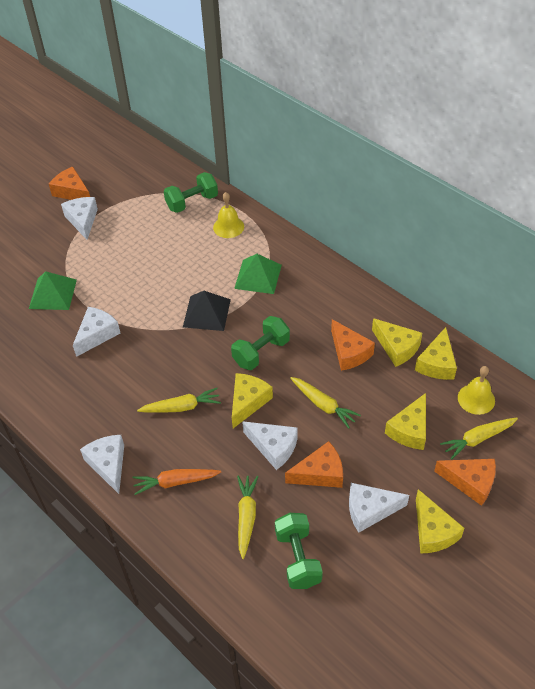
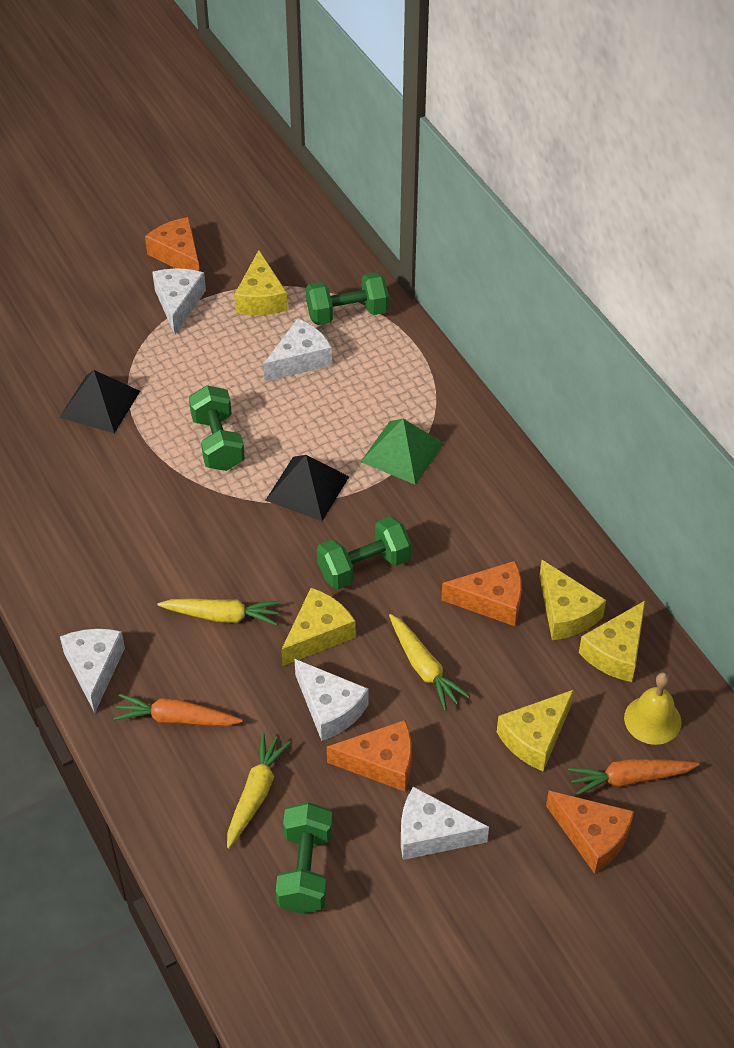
camera: 15 degrees right, 0 degrees up
green pyramid [29,271,77,310] -> black pyramid [59,370,140,433]
white cheese [73,307,120,357] -> white cheese moved to [264,318,332,381]
yellow bell [213,192,244,238] -> none
orange cheese [331,319,375,371] -> orange cheese turned 75 degrees counterclockwise [441,561,522,626]
yellow cheese [416,489,464,554] -> yellow cheese moved to [234,250,288,315]
yellow carrot [440,418,518,460] -> orange carrot [568,759,700,796]
none -> green dumbbell [189,385,245,471]

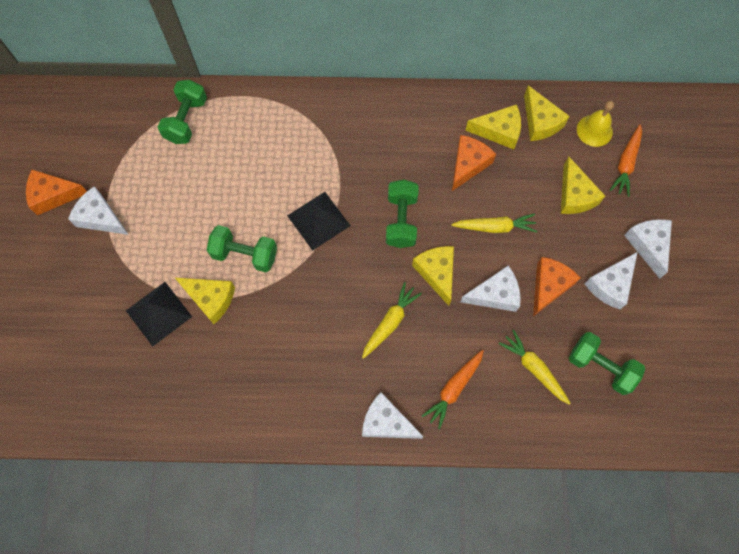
camera: 60 degrees left, 20 degrees up
yellow cheese [234,250,288,315] -> yellow cheese moved to [175,278,235,324]
white cheese [264,318,332,381] -> white cheese moved to [624,219,672,279]
green pyramid [361,419,444,485] -> none
orange cheese [546,791,634,874] -> none

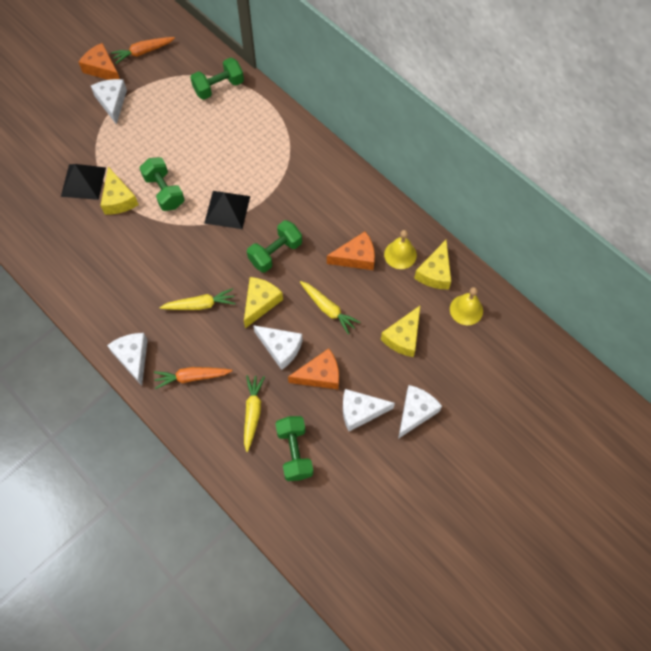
camera: 45 degrees right, 5 degrees down
yellow cheese [466,104,521,149] -> yellow bell [384,230,417,269]
orange carrot [610,124,642,197] -> orange carrot moved to [111,37,175,64]

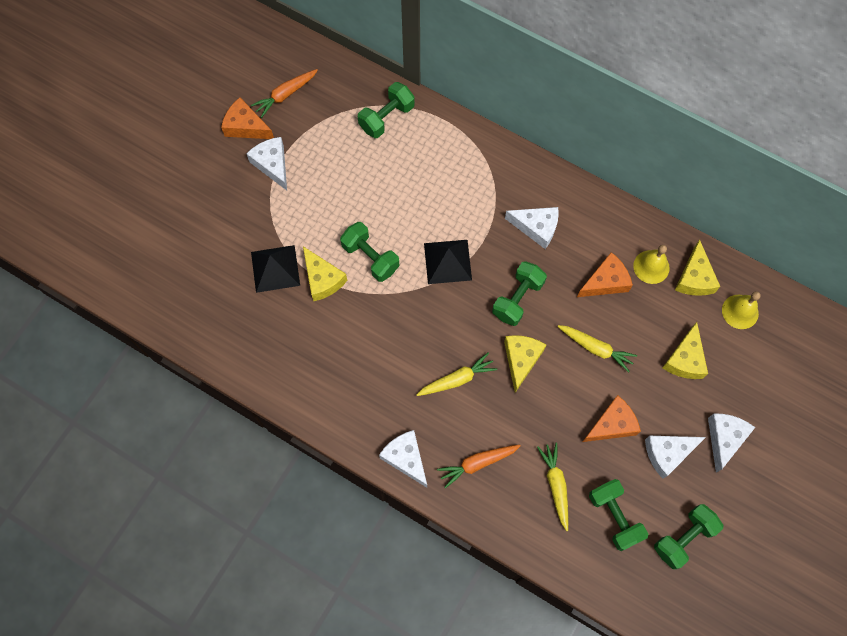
camera: 15 degrees left, 5 degrees up
white cheese [253,325,303,370] -> white cheese moved to [505,207,559,249]
none -> green dumbbell [654,504,723,569]

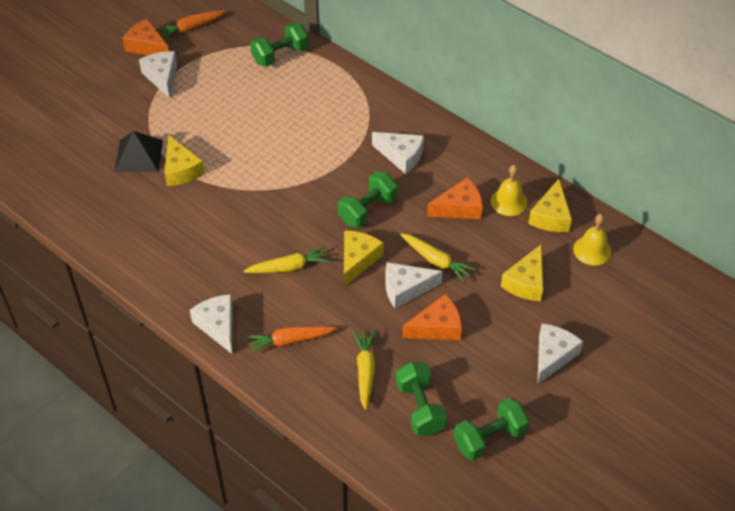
camera: 10 degrees right, 20 degrees down
green dumbbell [340,222,400,282] -> none
black pyramid [424,240,472,284] -> none
white cheese [645,436,706,479] -> white cheese moved to [385,262,443,309]

